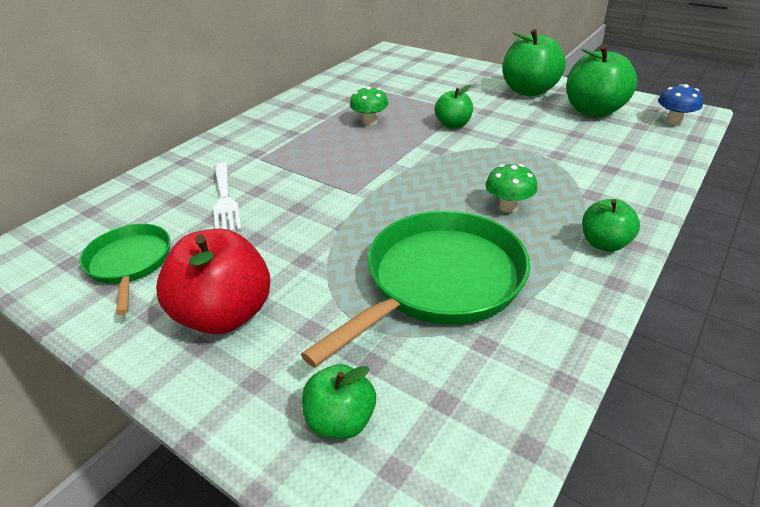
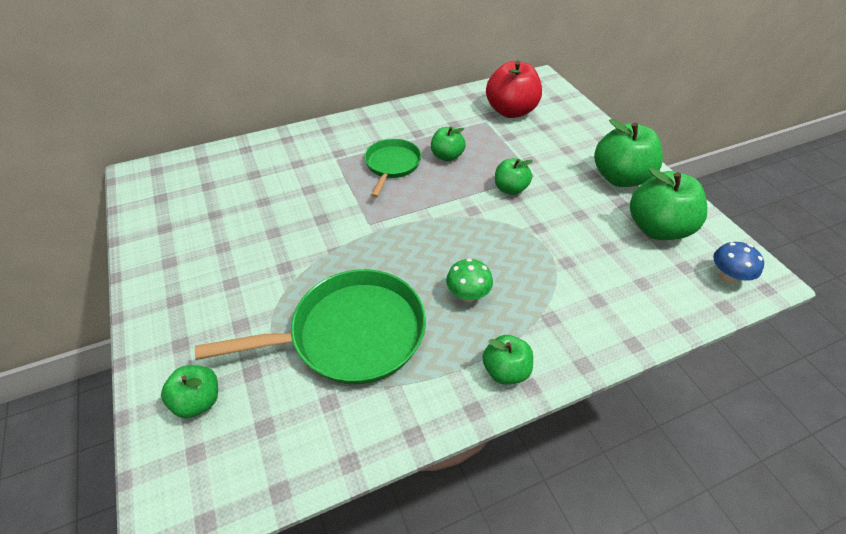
camera: 30 degrees right, 10 degrees up
green pan [79,224,171,315] -> green pan moved to [364,139,422,198]
red apple [156,229,271,334] -> red apple moved to [486,60,542,118]
white fork [213,162,242,231] -> none
green mushroom [350,86,389,125] -> green apple [431,127,466,161]

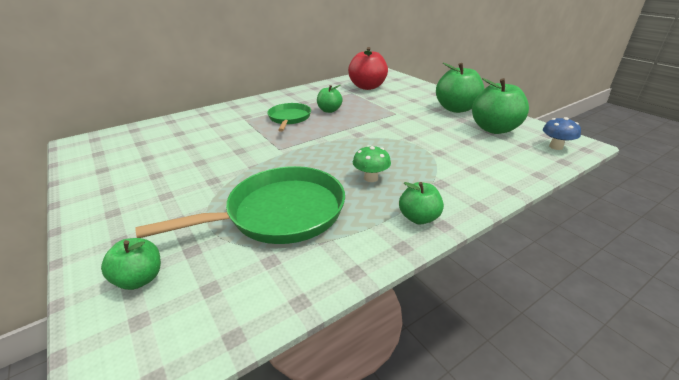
camera: 10 degrees left, 15 degrees down
green apple [495,158,533,195] -> none

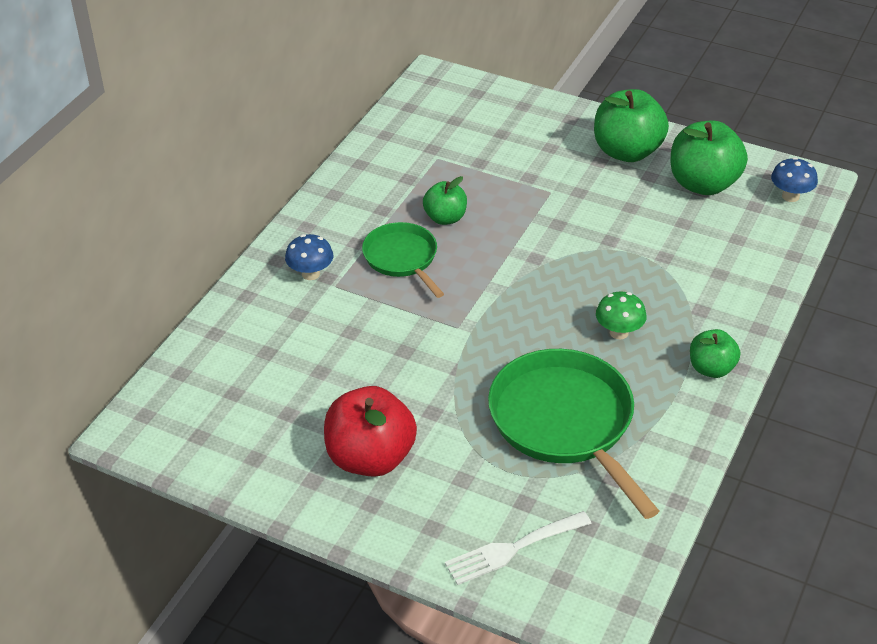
camera: 30 degrees left, 10 degrees up
green apple [101,238,161,290] -> white fork [445,511,592,585]
green pan [135,166,345,244] -> green pan turned 60 degrees counterclockwise [488,349,659,519]
red apple [348,47,388,90] -> red apple moved to [324,386,417,477]
none -> blue mushroom [285,234,333,280]

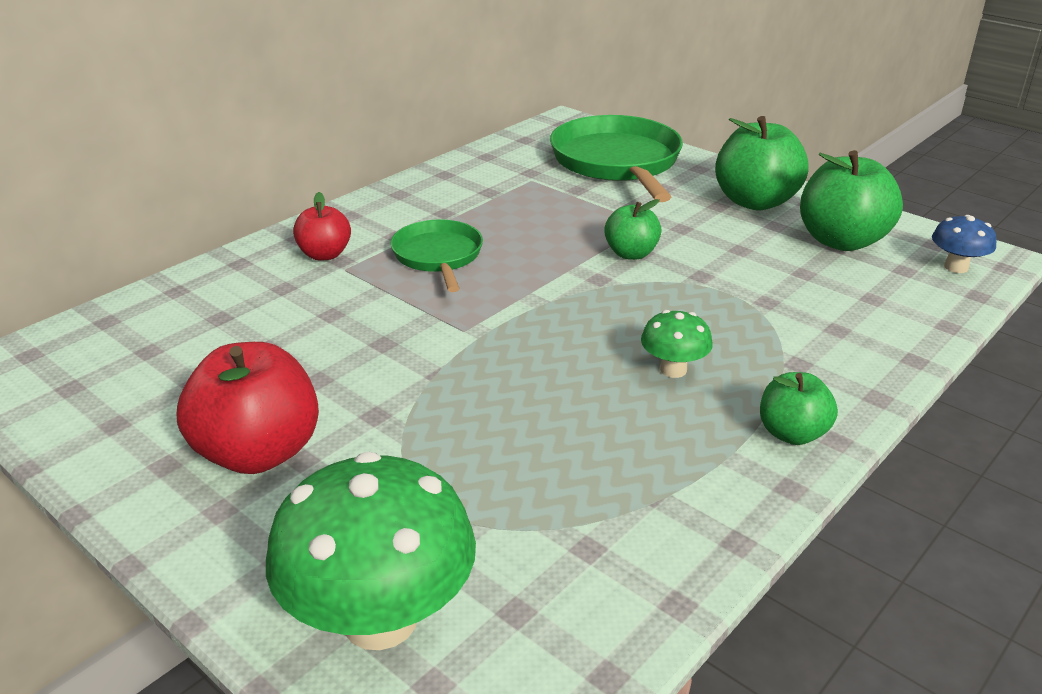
camera: 15 degrees right, 10 degrees down
blue mushroom [285,234,333,280] -> red apple [293,192,351,261]
green apple [423,176,467,225] -> green apple moved to [604,199,661,260]
white fork [445,511,592,585] -> green mushroom [266,452,476,650]
green pan [488,349,659,519] -> green pan moved to [550,115,683,202]

